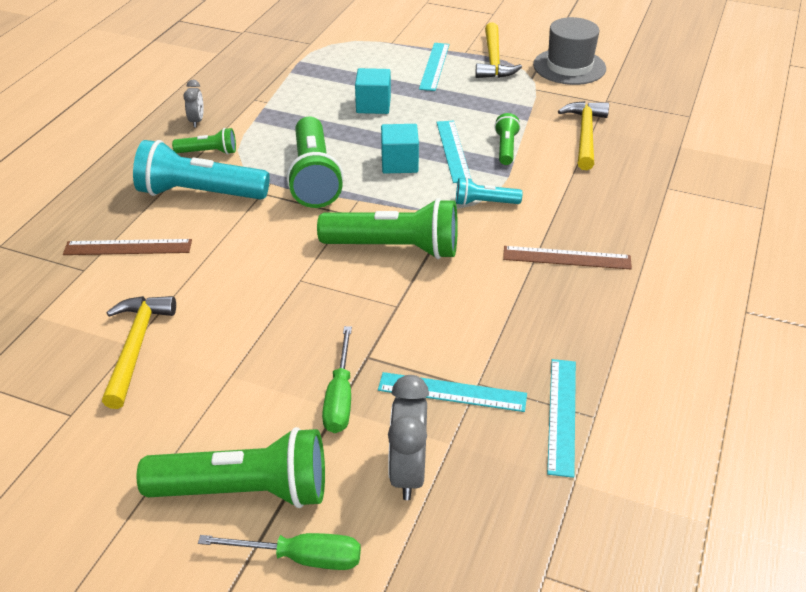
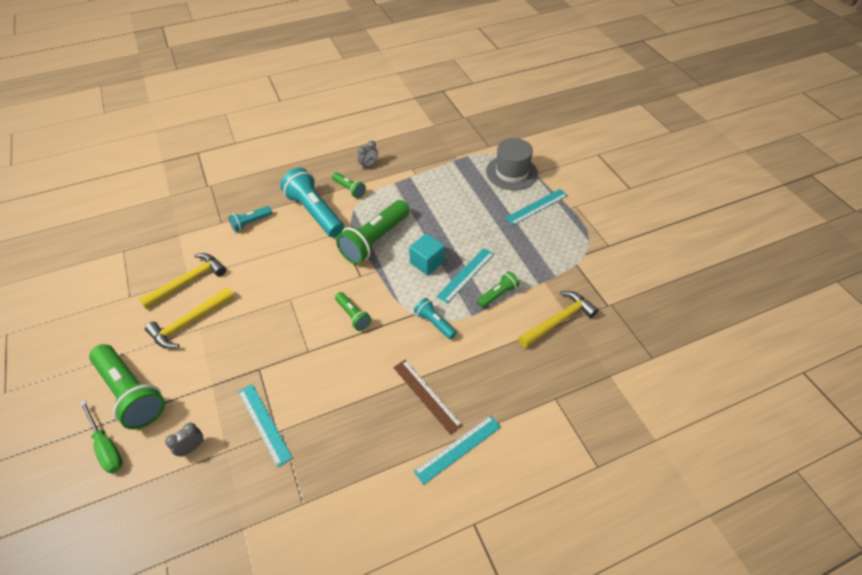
camera: 45 degrees right, 10 degrees up
brown ruler [63,239,192,255] -> turquoise flashlight [228,206,272,232]
green flashlight [317,198,458,259] -> green flashlight [335,292,371,331], size x0.50
green screwdriver [322,326,352,433] -> none
turquoise cube [355,68,391,114] -> none
grey clock [388,375,429,500] -> grey clock [165,422,203,456], size x0.57
yellow hammer [475,23,522,78] -> yellow hammer moved to [145,287,235,349]
grey hat [533,17,606,85] -> grey hat moved to [486,138,538,190]
turquoise ruler [547,359,576,478] -> turquoise ruler moved to [413,415,501,485]

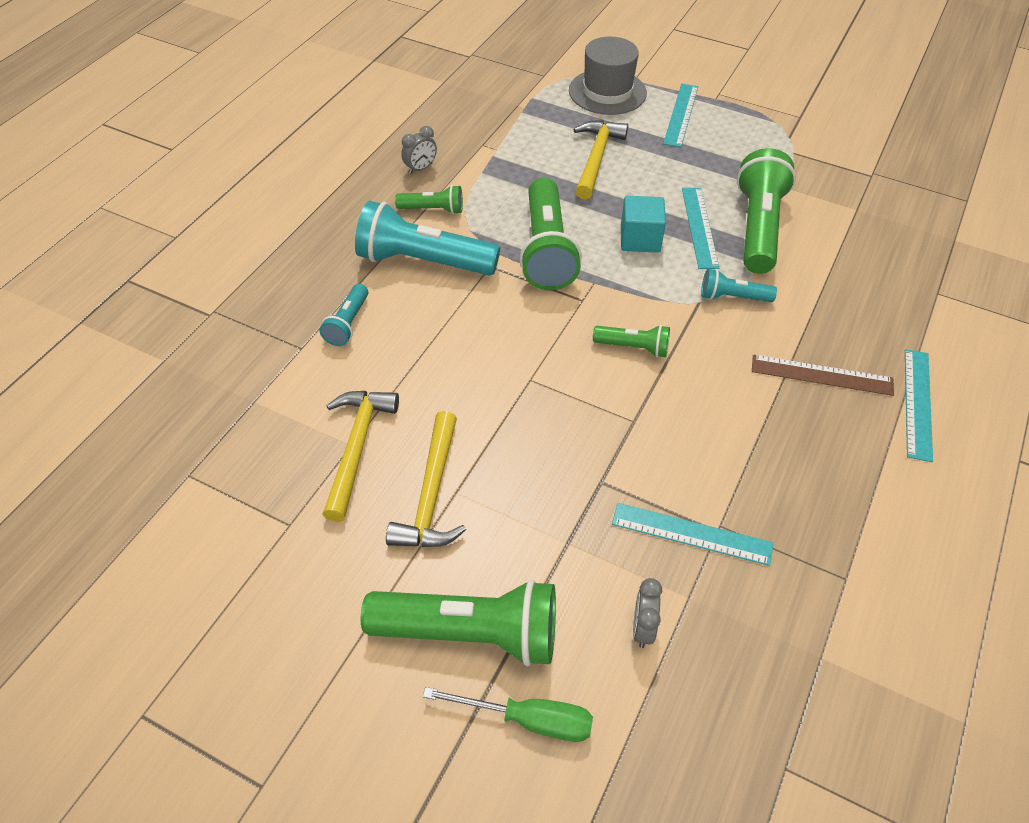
camera: 40 degrees left, 0 degrees up
grey clock [358,141,378,169] -> grey clock turned 45 degrees clockwise [401,126,437,174]
green flashlight [477,271,519,308] -> green flashlight [737,148,796,274], size x1.98
yellow hammer [519,291,599,348] -> yellow hammer moved to [573,120,628,200]

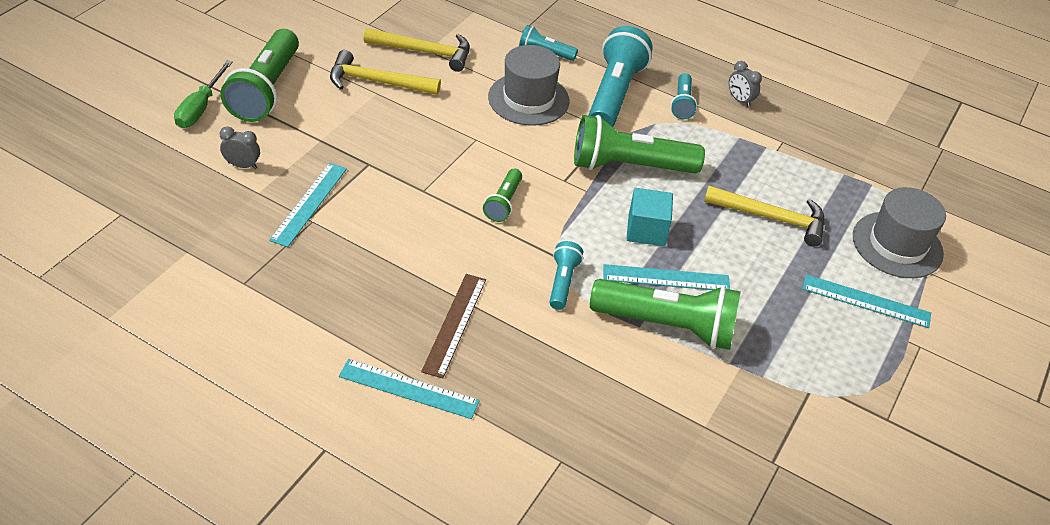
camera: 90 degrees right, 5 degrees down
green flashlight [395,185,463,215] -> turquoise flashlight [671,73,697,119]
none -> grey hat [488,45,570,126]

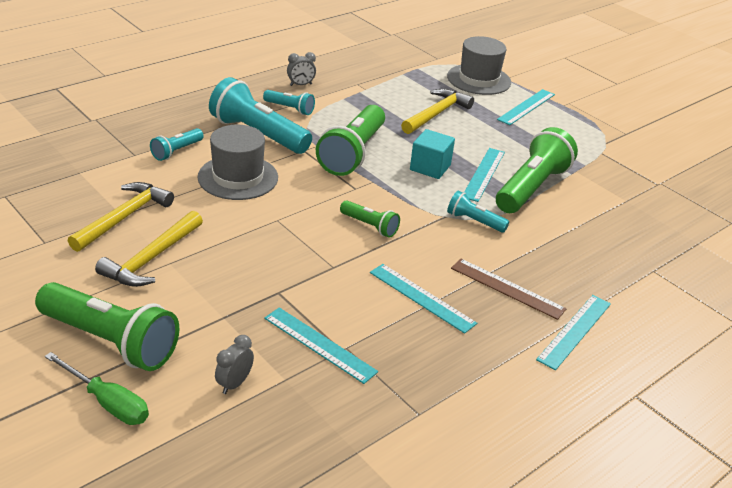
camera: 70 degrees left, 10 degrees down
none -> turquoise ruler [370,264,477,334]

